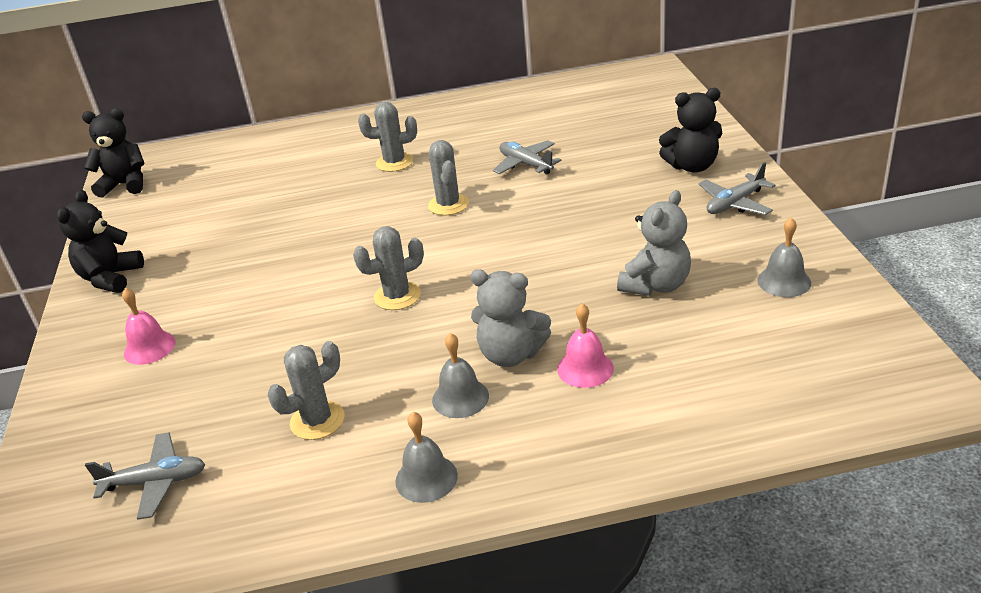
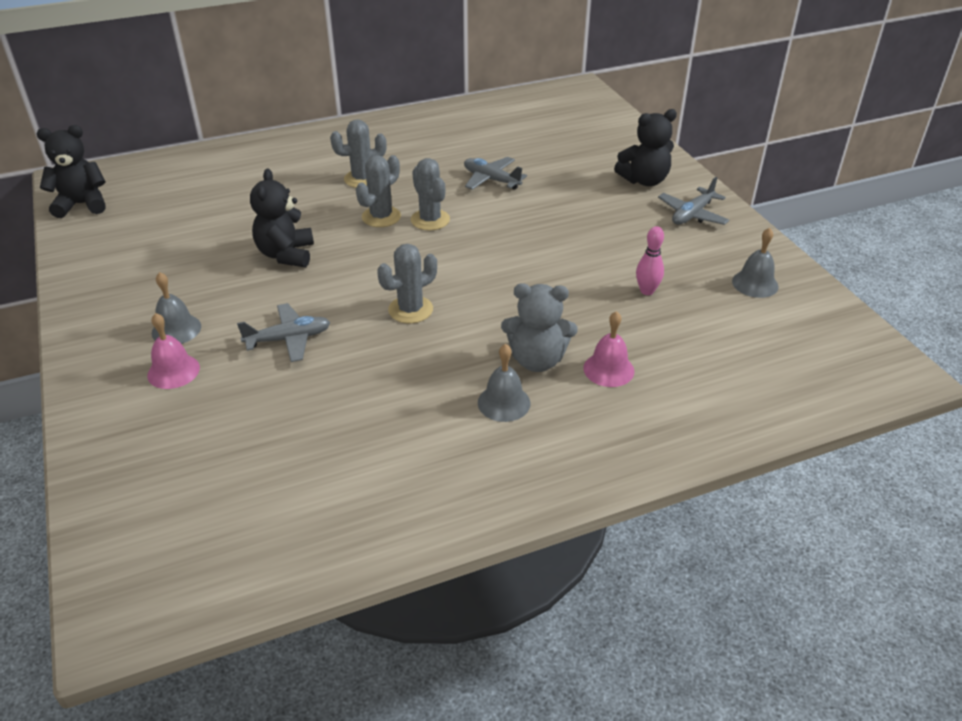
camera: 15 degrees left, 5 degrees up
black teddy bear [57,190,144,293] -> black teddy bear moved to [250,169,314,267]
grey plane [85,432,205,520] -> grey plane moved to [237,303,330,362]
grey cactus [268,341,345,440] -> grey cactus moved to [356,155,401,227]
grey bell [395,412,458,503] -> grey bell moved to [152,272,201,344]
grey teddy bear [617,190,691,296] -> pink bowling pin [636,226,664,295]

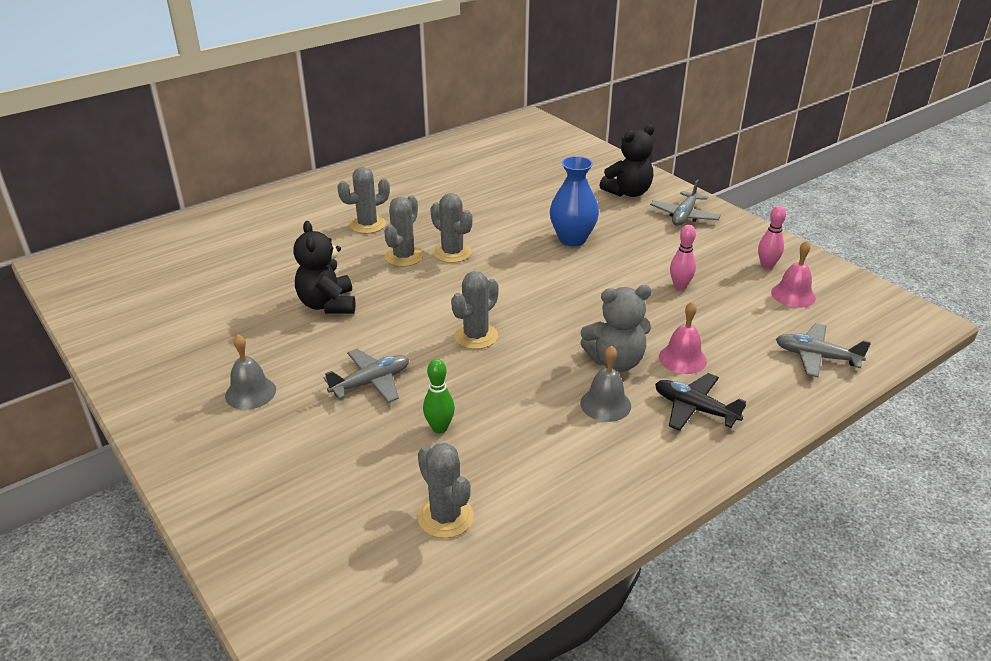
camera: 15 degrees left, 5 degrees down
black teddy bear [37,125,106,218] -> none
pink bell [147,313,200,389] -> pink bell moved to [771,241,816,308]
grey plane [464,157,527,190] -> grey plane moved to [776,323,871,377]
grey bell [732,228,779,298] -> pink bowling pin [758,206,786,269]
none -> grey cactus [417,443,474,538]
none -> green bowling pin [423,359,455,433]
none -> blue vase [550,156,599,246]
none -> black plane [655,373,746,431]

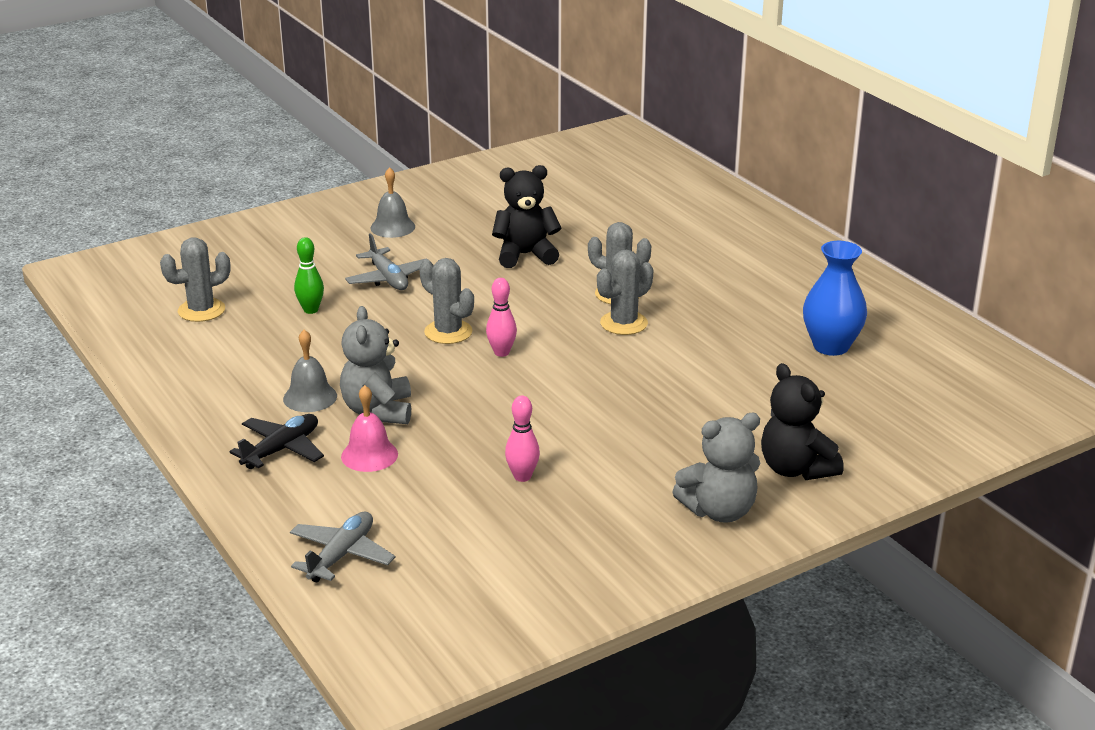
camera: 95 degrees right, 5 degrees down
grey cactus [337,167,390,234] -> none
blue vase [550,156,599,246] -> blue vase moved to [803,241,867,356]
grey plane [650,180,721,226] -> grey teddy bear [673,413,760,523]
pink bowling pin [758,206,786,269] -> pink bowling pin moved to [486,278,517,357]
pink bell [771,241,816,308] -> none

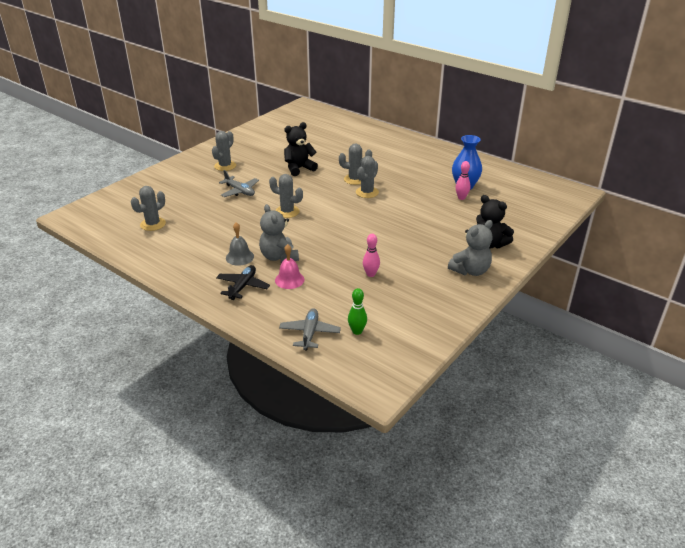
camera: 20 degrees left, 5 degrees up
green bowling pin [294,237,324,314] -> green bowling pin moved to [348,288,367,335]
grey bell [370,167,415,238] -> grey cactus [212,131,236,171]
pink bowling pin [486,278,517,357] -> pink bowling pin moved to [455,161,471,200]

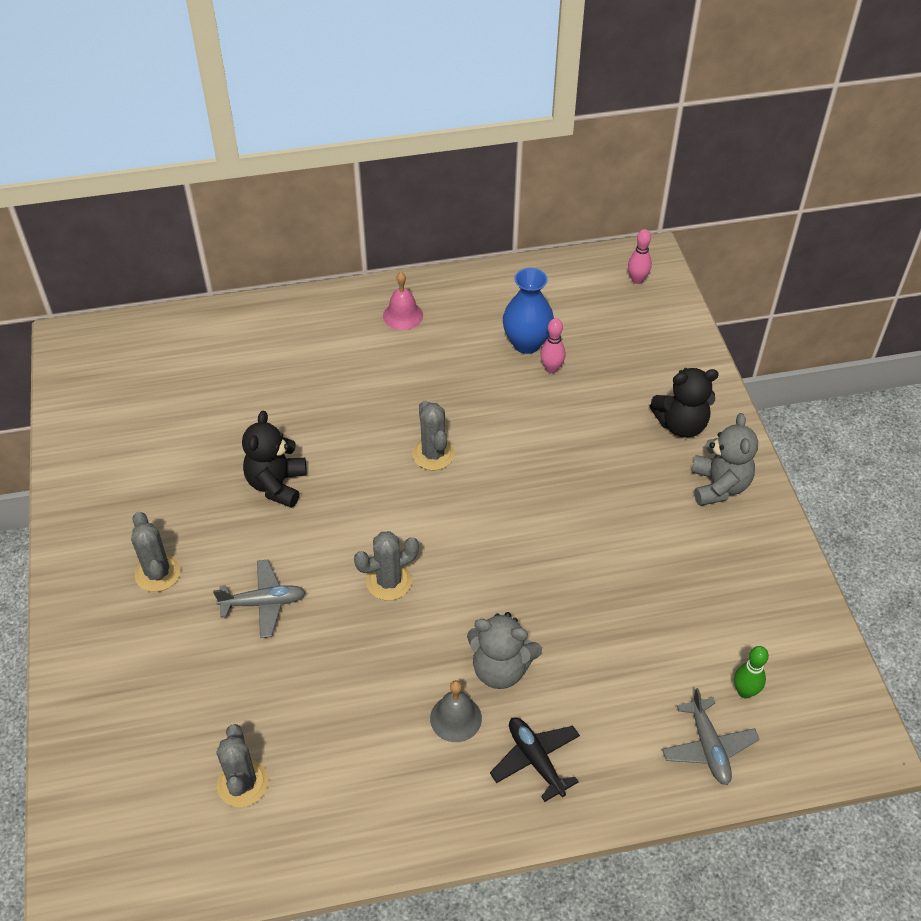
camera: 50 degrees left, 15 degrees up
pink bell [275,244,304,289] -> pink bell moved to [383,272,423,330]
grey plane [279,308,341,350] -> grey plane turned 150 degrees counterclockwise [662,688,760,785]
grey cactus [339,144,372,185] -> none
pink bowling pin [363,234,380,277] -> pink bowling pin moved to [628,229,652,284]

